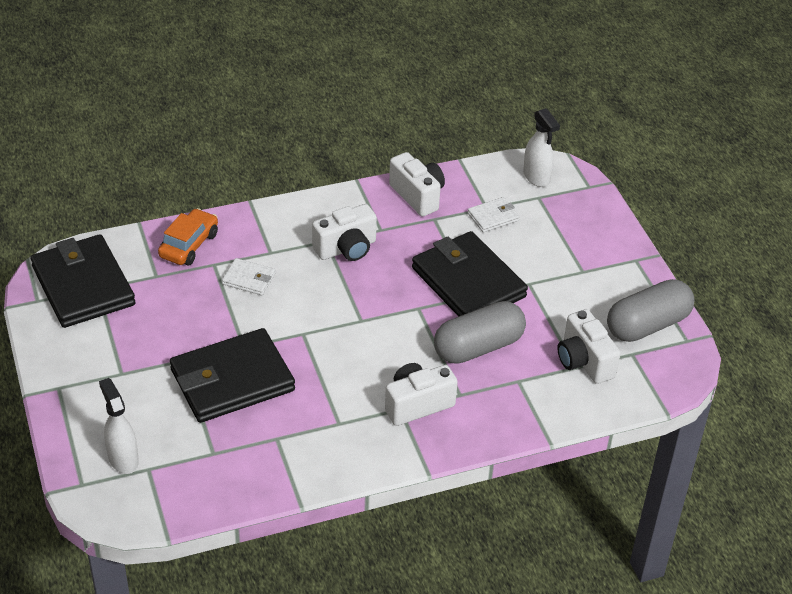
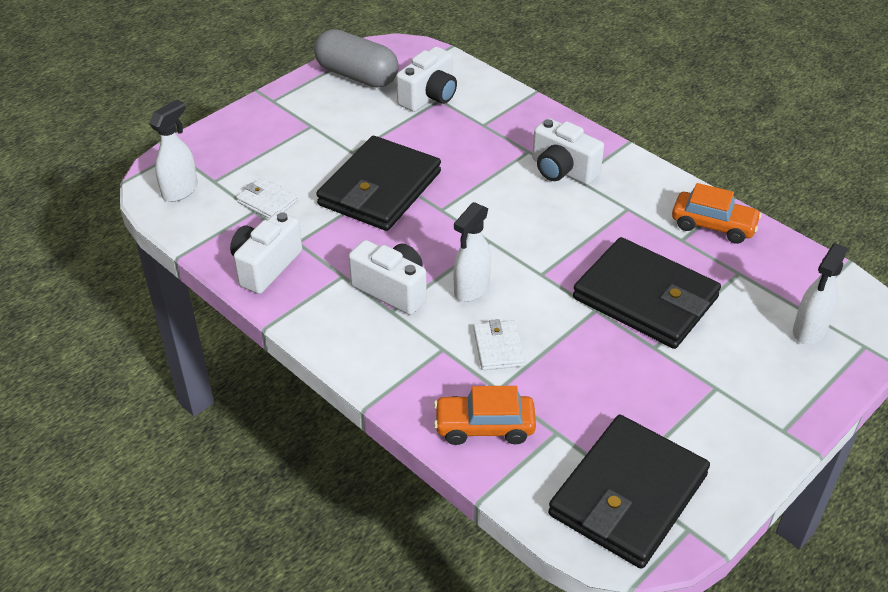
camera: 115 degrees left, 0 degrees up
grey capsule [434,301,526,364] -> none
none -> white spray bottle [454,202,491,302]
none -> orange car [672,183,762,244]

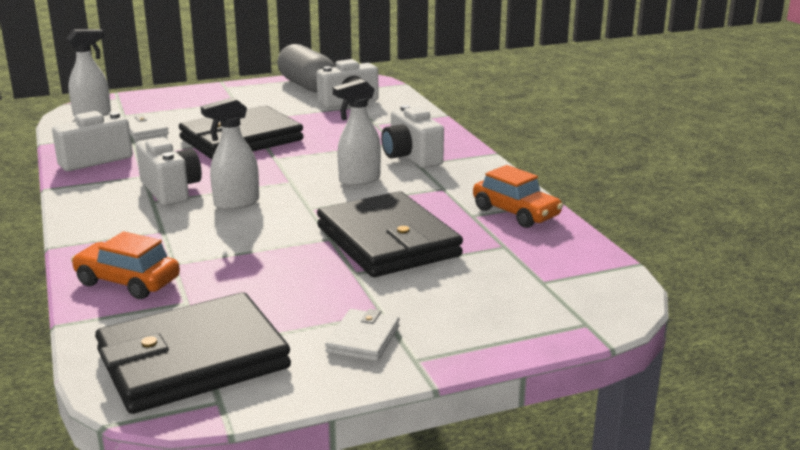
camera: 25 degrees right, 20 degrees down
white wallet [473,319,525,370] -> white wallet moved to [325,309,400,362]
white spray bottle [793,243,848,344] -> white spray bottle moved to [333,79,381,186]

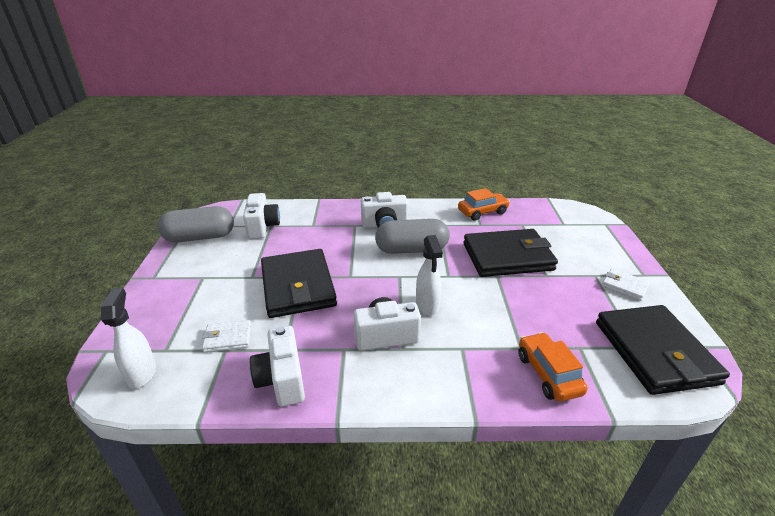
camera: 70 degrees left, 10 degrees up
orange car [71,232,180,299] -> orange car turned 120 degrees clockwise [518,332,588,401]
white spray bottle [333,79,381,186] -> grey capsule [375,219,450,254]

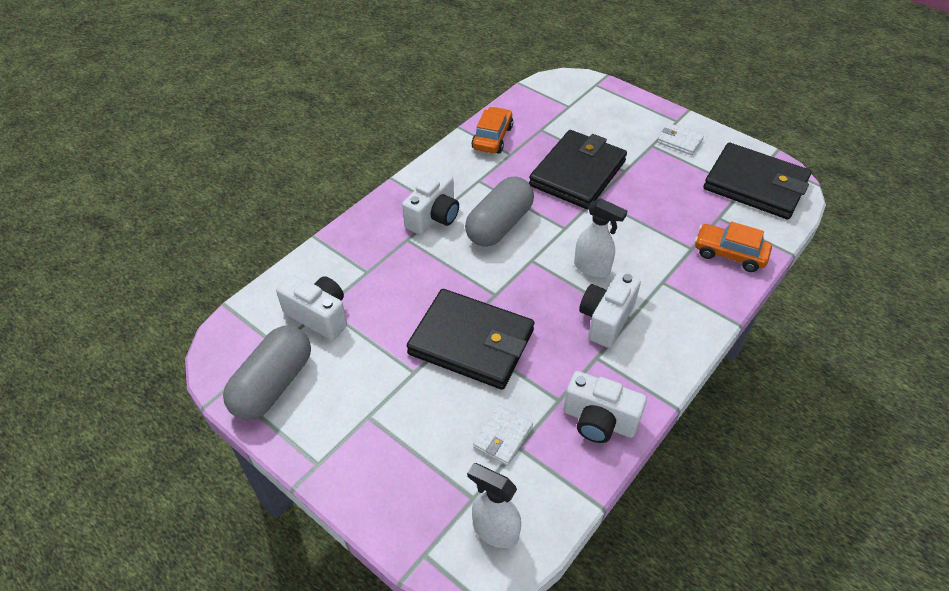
camera: 50 degrees left, 15 degrees up
white wallet [602,268,650,301] -> white wallet turned 45 degrees clockwise [658,123,704,155]

